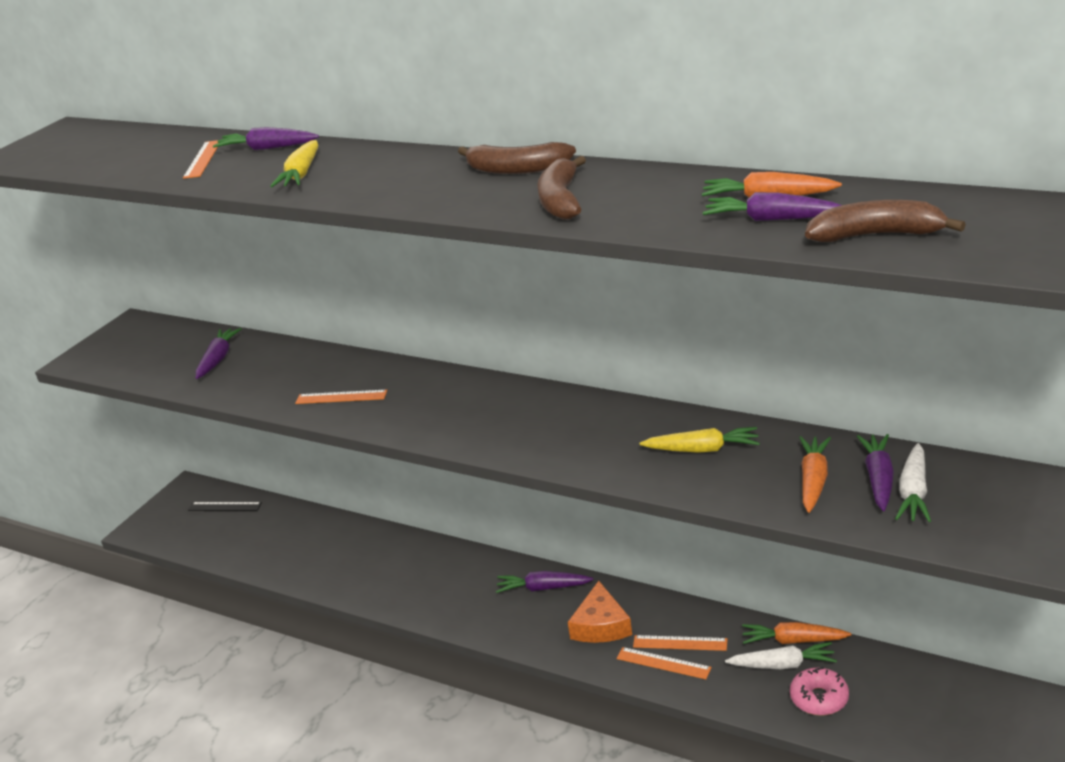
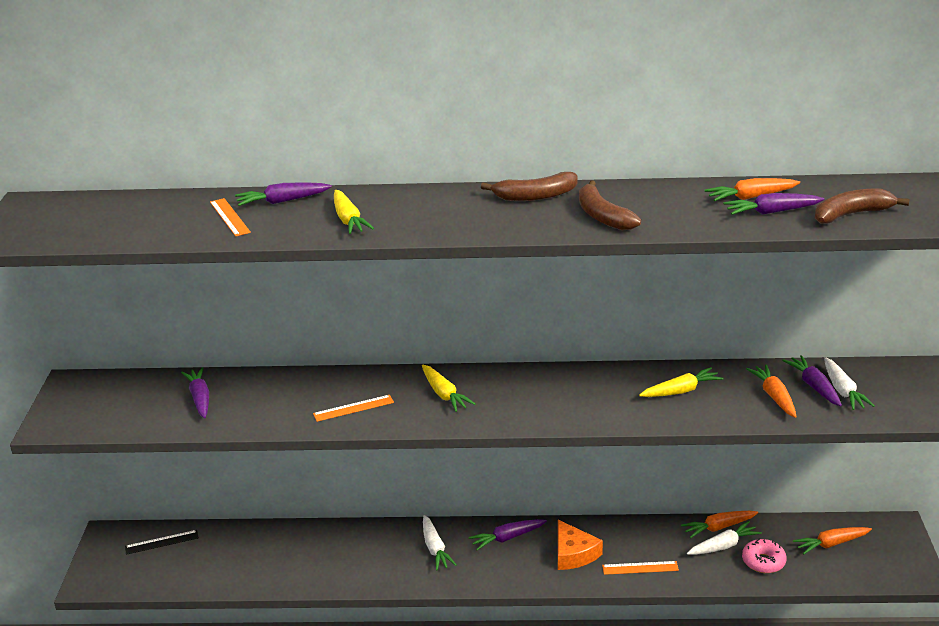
camera: 30 degrees left, 0 degrees up
orange ruler [633,635,727,651] -> none
none -> yellow carrot [422,365,476,412]
none -> white carrot [423,515,457,571]
none -> orange carrot [793,527,872,555]

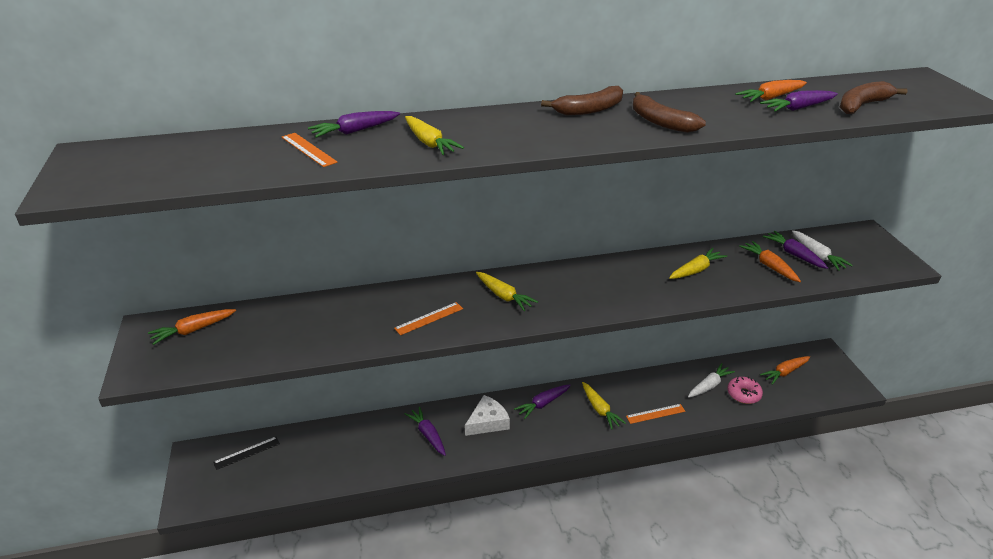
camera: 15 degrees left, 5 degrees up
purple carrot [181,367,209,418] -> purple carrot moved to [405,407,446,456]
white carrot [423,515,457,571] -> white cheese [465,395,510,436]
orange cheese [558,520,603,570] -> yellow carrot [582,382,626,429]
orange carrot [681,511,758,538] -> orange carrot moved to [148,309,236,345]

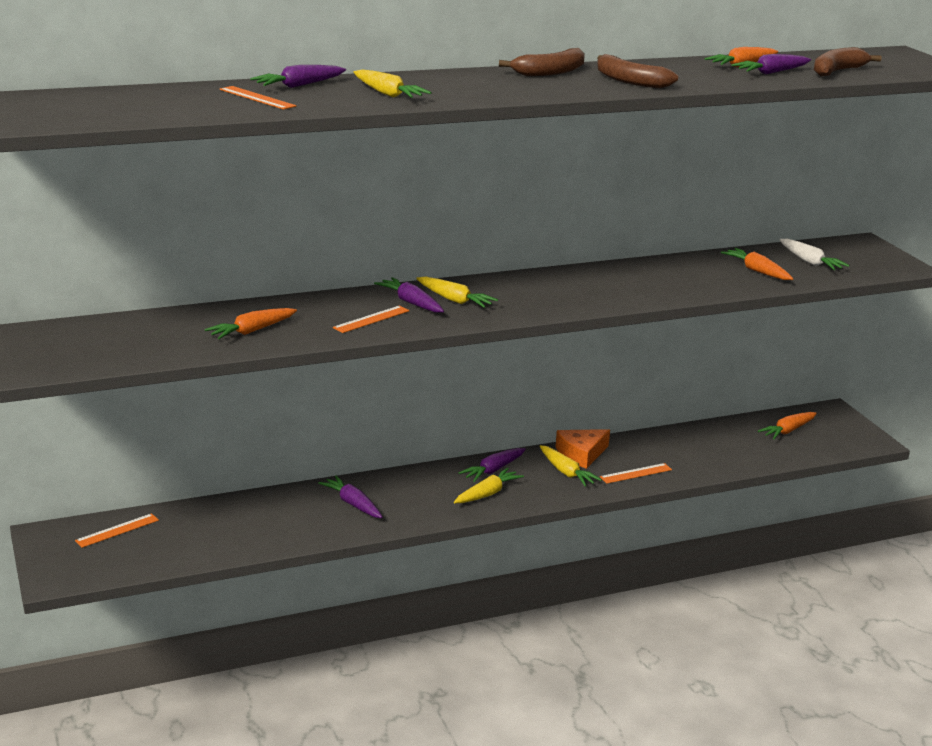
camera: 10 degrees left, 10 degrees down
orange carrot [148,309,236,345] -> orange carrot moved to [205,308,297,339]
black ruler [213,437,280,470] -> orange ruler [75,513,159,548]
white cheese [465,395,510,436] -> none
yellow carrot [669,248,727,279] -> yellow carrot moved to [454,468,524,503]
white carrot [688,363,735,398] -> none
pink donut [727,377,763,404] -> none
purple carrot [762,231,828,269] -> purple carrot moved to [374,277,444,313]
none -> orange cheese [555,429,610,469]

